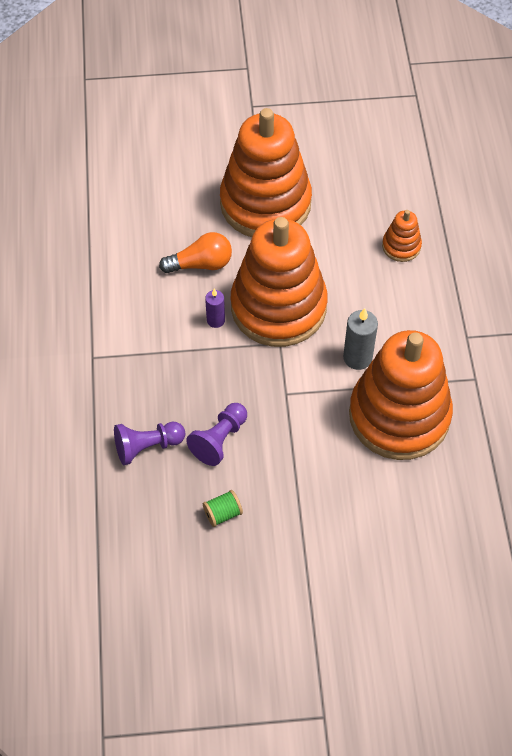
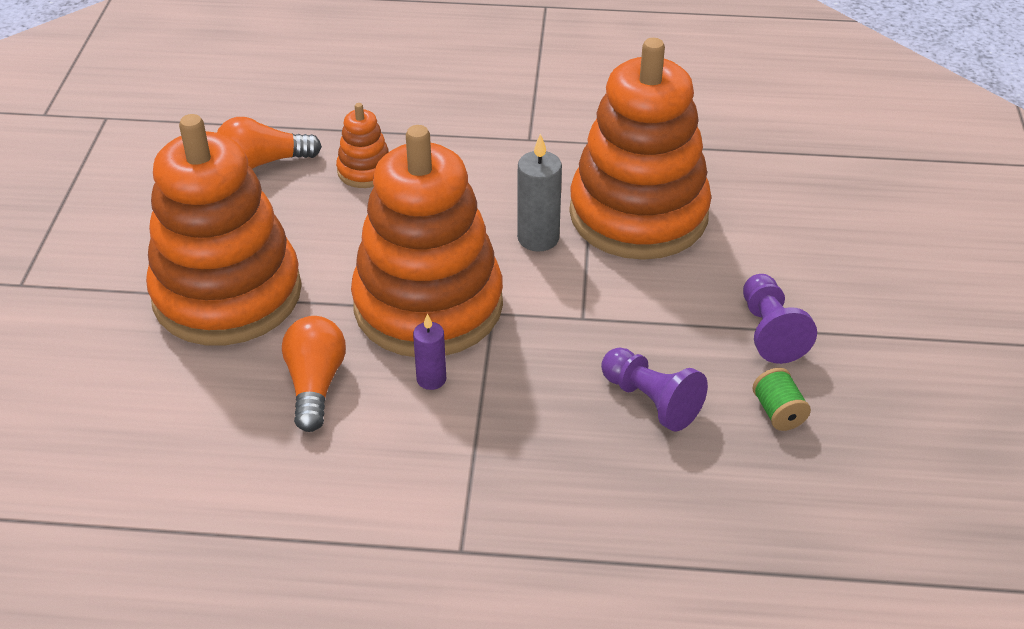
camera: 80 degrees left, 15 degrees down
purple pawn [114,422,185,465] -> purple pawn moved to [743,274,817,364]
none -> orange light bulb [217,117,322,169]

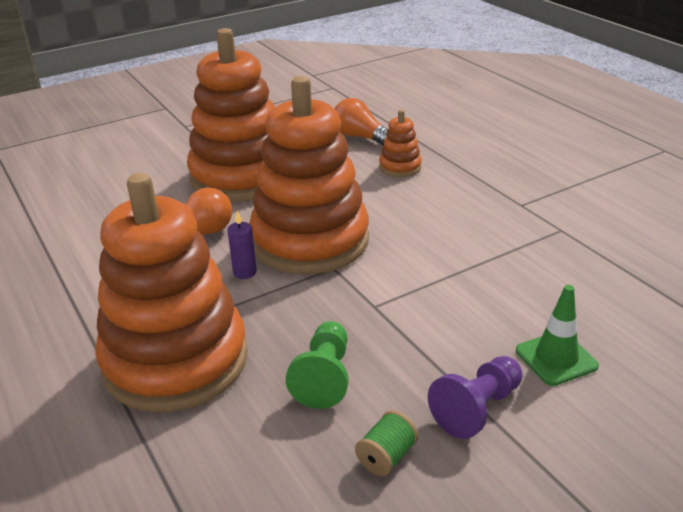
camera: 55 degrees right, 10 degrees down
grey candle [517,133,562,252] -> none
orange stacking toy [569,38,711,260] -> orange stacking toy moved to [95,173,248,412]
purple pawn [601,348,708,432] -> green pawn [286,321,349,409]
none -> green traffic cone [516,285,599,386]

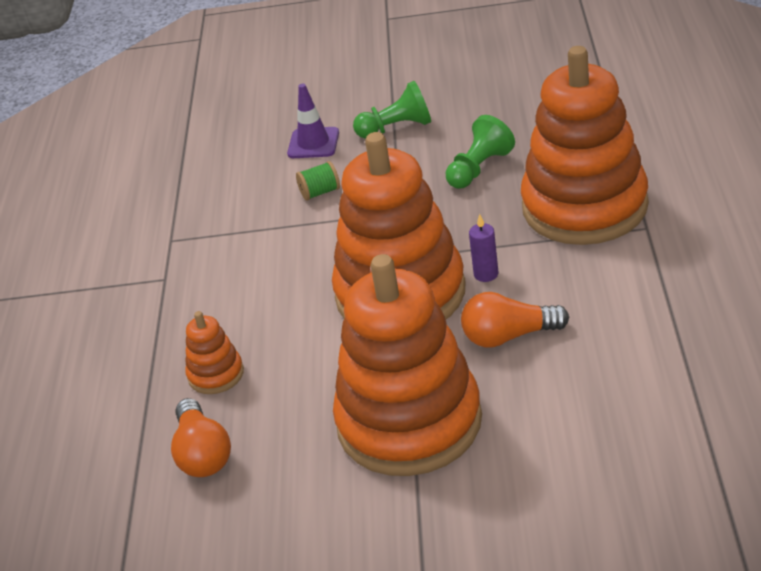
camera: 145 degrees left, 5 degrees up
green spool [355,410,418,476] -> green spool moved to [296,161,340,201]
purple pawn [428,356,522,439] -> green pawn [353,81,431,139]
green traffic cone [516,285,599,386] -> purple traffic cone [287,84,339,158]

